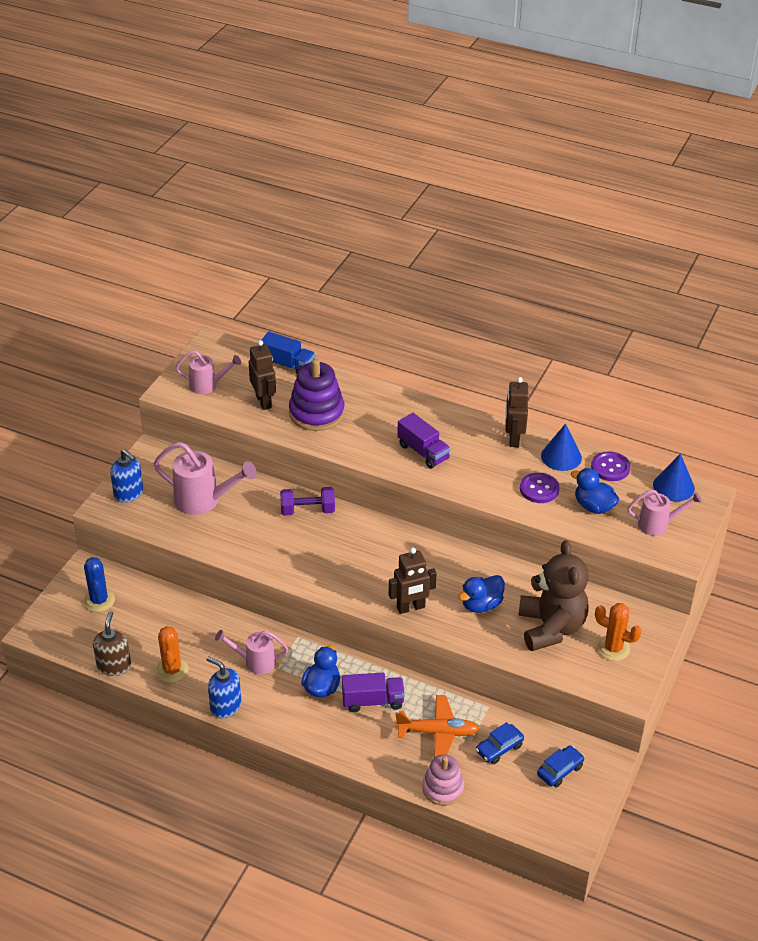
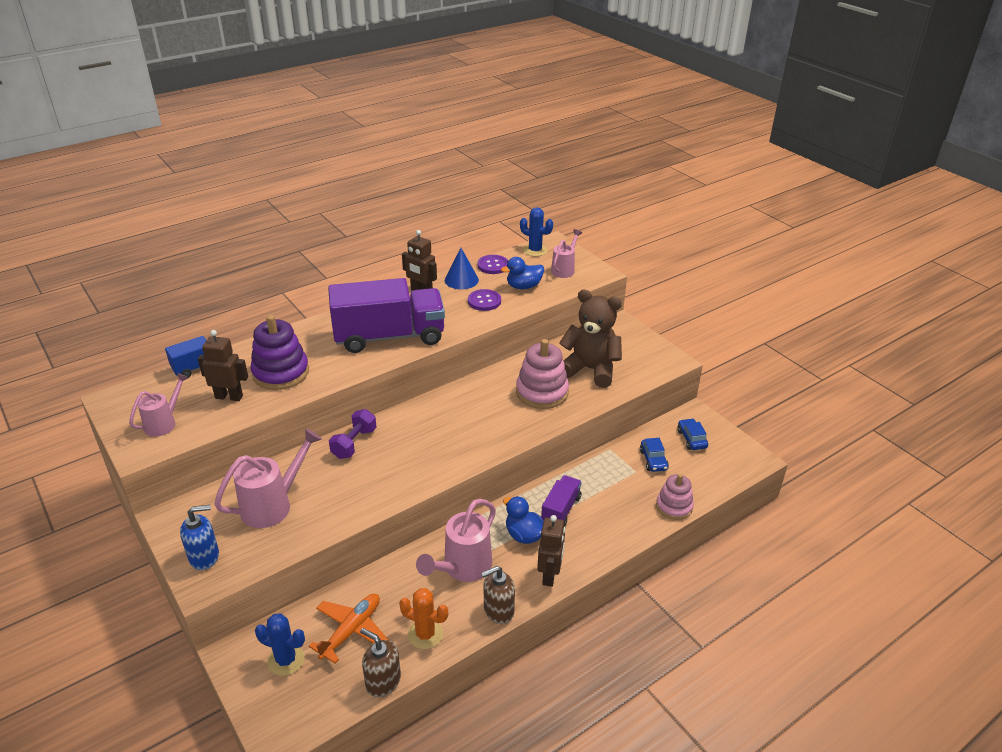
camera: 60 degrees left, 5 degrees down
blue soap dispenser [206,656,241,718] -> brown soap dispenser [481,566,515,624]
pink watering can [215,630,289,674] -> pink watering can [416,499,496,582], size x1.59
brown robot [389,548,437,614] -> brown robot moved to [537,515,565,587]
orange plane [395,695,480,758] -> orange plane moved to [309,594,388,664]
purple truck [397,413,450,469] -> purple truck [328,278,445,353], size x2.07
blue duck [458,575,505,613] -> pink stacking toy [516,339,569,409]
orange cactus [595,603,642,661] -> none
blue cone [653,453,695,501] -> blue cactus [520,207,553,257]

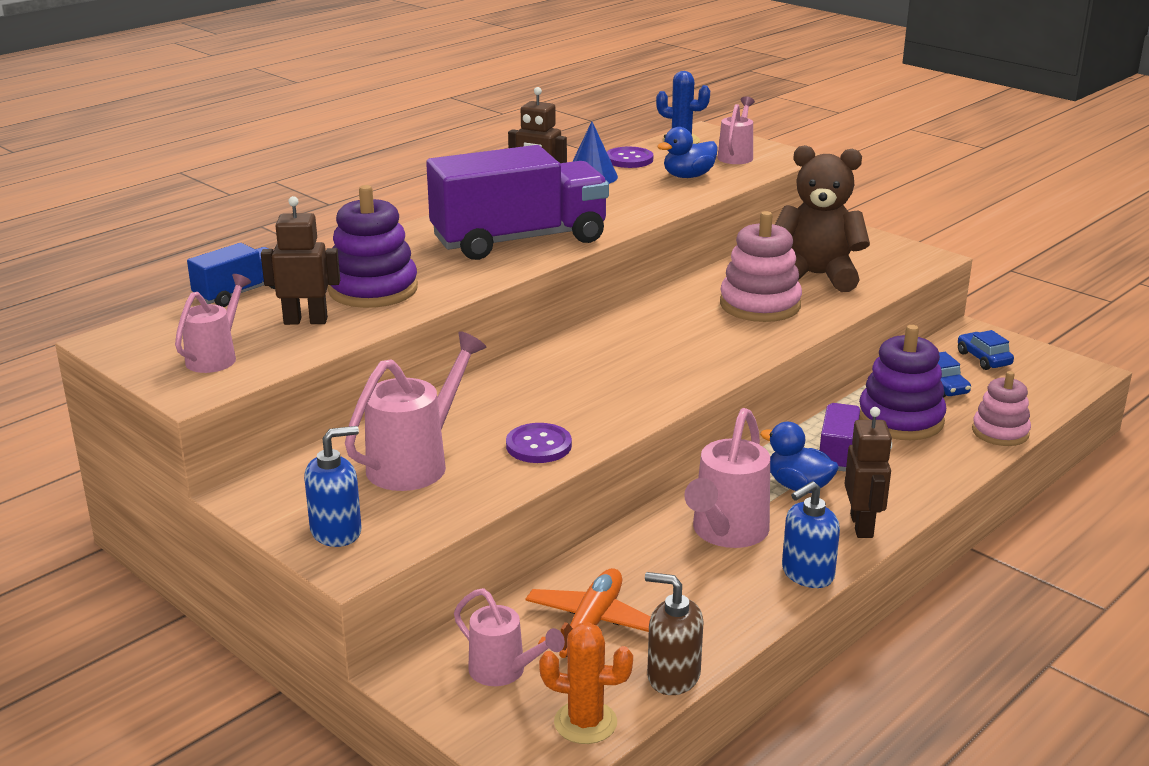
camera: 10 degrees left, 10 degrees down
blue cactus [255,613,305,676] -> pink watering can [454,588,565,686]
purple dumbbell [329,409,377,459] -> none
orange cactus [399,588,448,649] -> orange cactus moved to [539,622,633,744]
purple button [468,289,501,311] -> purple button moved to [506,423,572,463]
brown soap dispenser [481,566,515,624] -> blue soap dispenser [782,481,840,588]
none -> purple stacking toy [859,325,946,440]

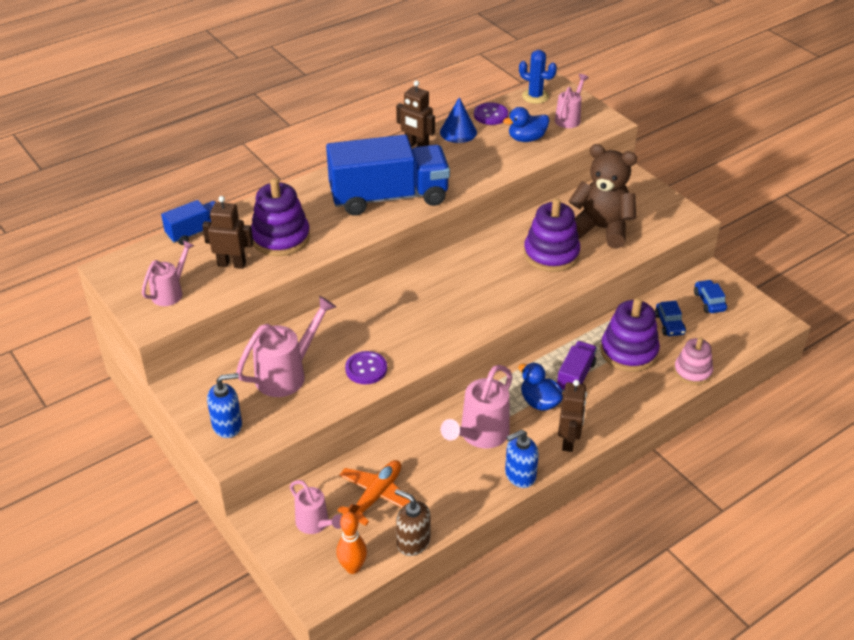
camera: 10 degrees right, 15 degrees up
purple truck [426,145,609,260] -> blue truck [326,135,450,216]
orange cactus [539,622,633,744] -> orange bowling pin [336,512,367,574]
pink stacking toy [720,211,802,322] -> purple stacking toy [524,198,580,272]

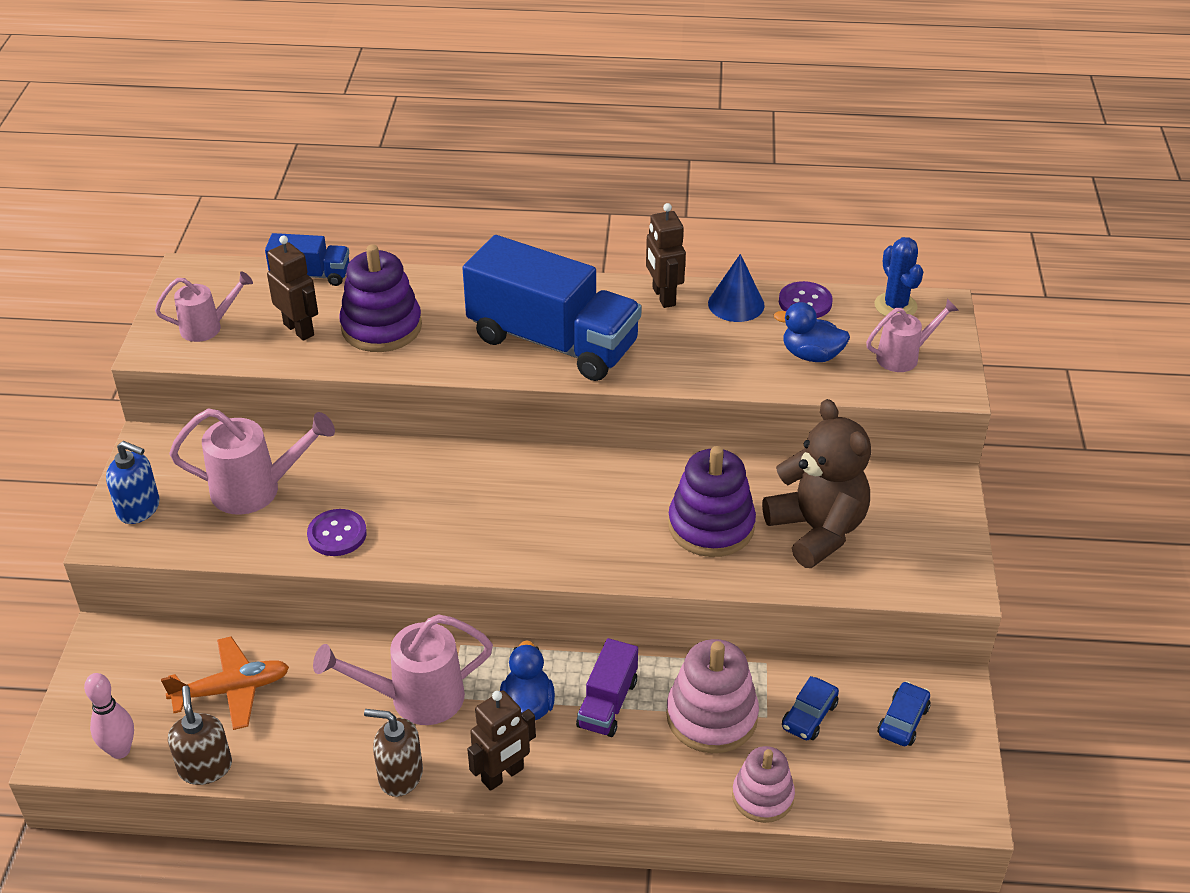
camera: 40 degrees right, 0 degrees up
pink watering can [290,480,342,534] -> none
orange bowling pin [336,512,367,574] -> pink bowling pin [84,673,134,759]
blue soap dispenser [505,430,539,488] -> brown soap dispenser [364,709,423,797]
purple truck [557,341,597,392] -> purple truck turned 135 degrees clockwise [576,638,638,737]
purple stacking toy [600,298,660,372] -> pink stacking toy [666,639,759,753]

